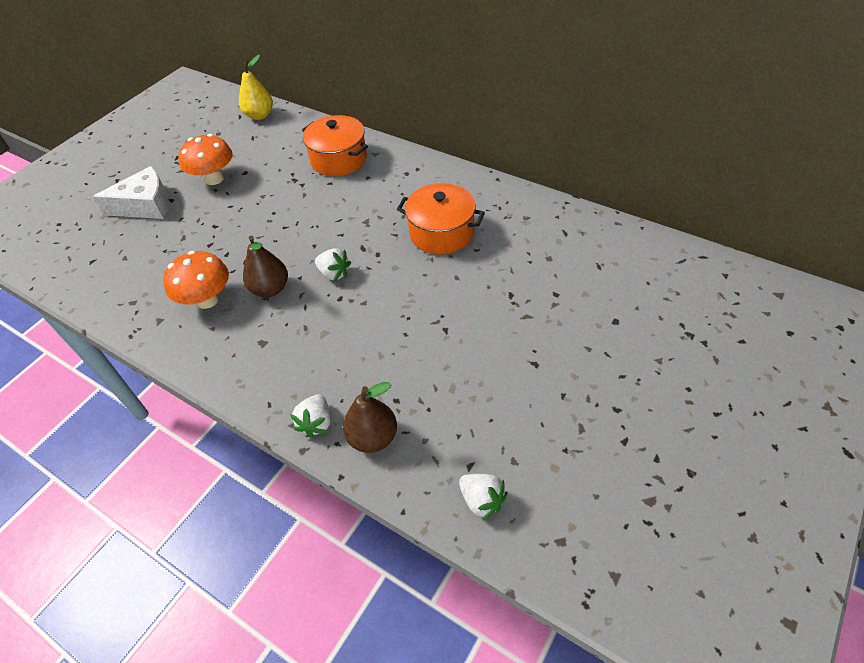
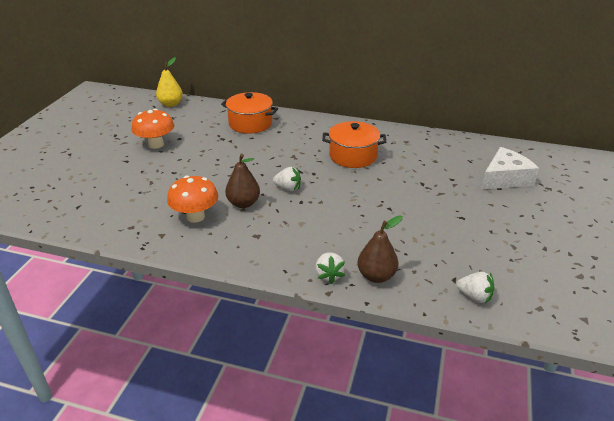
camera: 20 degrees left, 15 degrees down
white cheese [92,166,169,219] -> white cheese moved to [481,147,539,189]

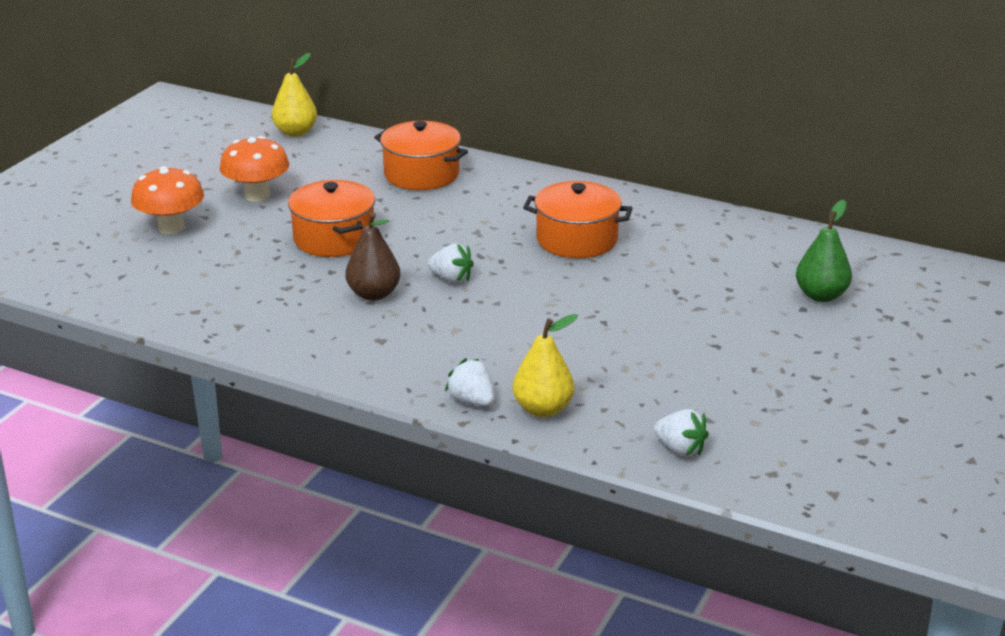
camera: 10 degrees right, 5 degrees down
orange mushroom [167,175,218,223] -> orange mushroom moved to [131,166,204,234]
white strawberry [315,252,345,284] -> white strawberry turned 135 degrees clockwise [445,358,495,406]
brown pear [357,215,403,283] -> yellow pear [513,314,578,417]
white cheese [481,147,539,189] -> green pear [796,200,852,302]
none -> orange pot [288,180,375,257]

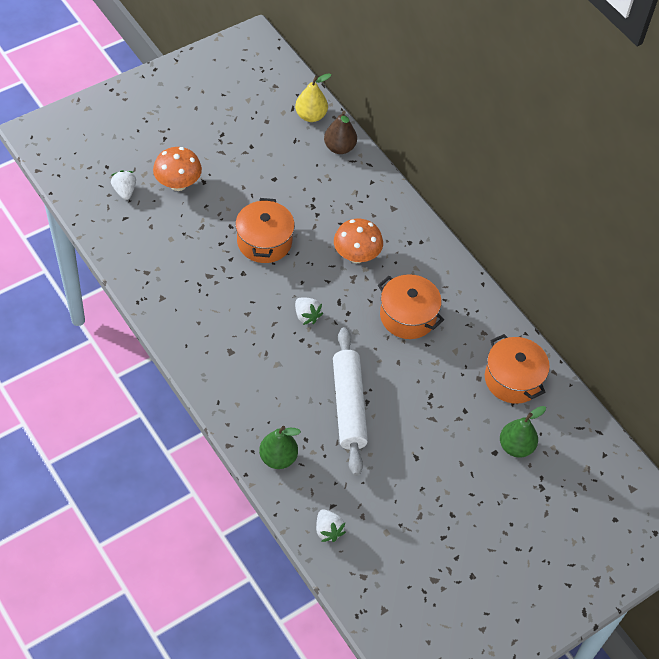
camera: 25 degrees right, 25 degrees up
orange mushroom [219,136,289,202] -> orange mushroom moved to [334,219,383,263]
brown pear [346,212,400,301] -> brown pear moved to [324,111,357,154]
orange pot [374,121,468,190] -> orange pot moved to [485,334,550,404]
white strawberry [445,358,495,406] -> white strawberry moved to [111,170,136,200]
yellow pear [513,314,578,417] -> green pear [259,426,301,469]
none -> white rolling pin [333,327,368,476]

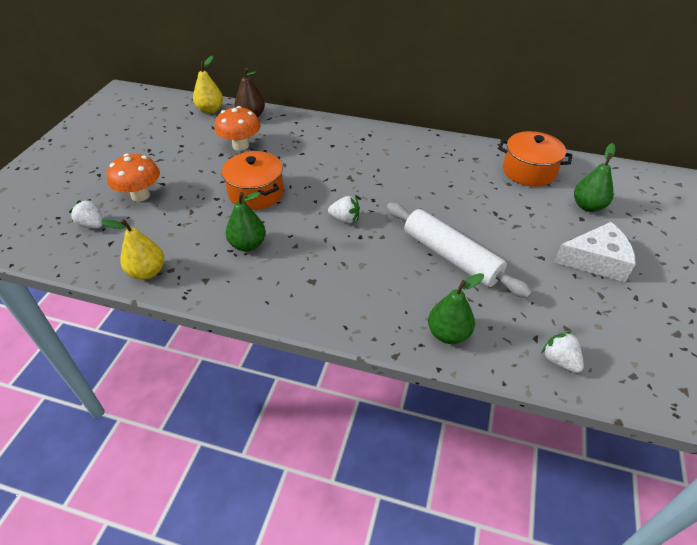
camera: 35 degrees left, 10 degrees down
white strawberry [316,509,346,542] -> white strawberry turned 150 degrees counterclockwise [541,331,584,373]
orange mushroom [334,219,383,263] -> orange mushroom moved to [214,106,261,151]
orange pot [378,274,444,339] -> none
none -> yellow pear [101,219,164,280]
none -> green pear [226,192,266,252]
none -> white cheese [554,222,636,282]

